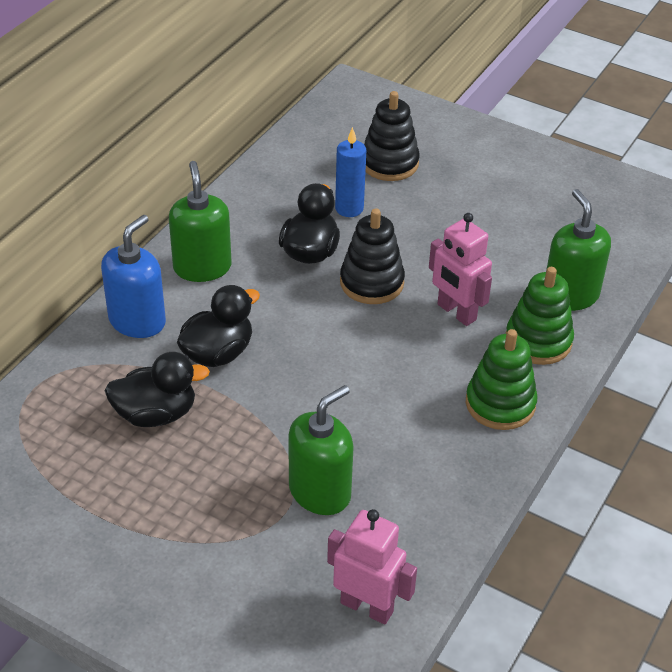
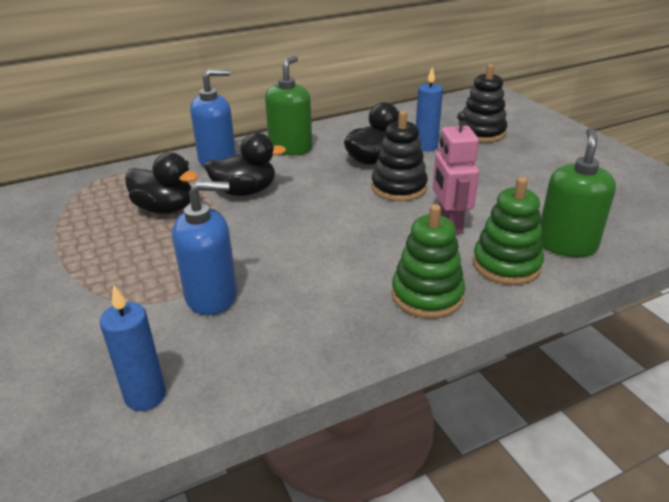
camera: 35 degrees right, 10 degrees down
green soap dispenser [288,385,354,515] -> blue soap dispenser [172,181,237,315]
pink robot [327,509,417,624] -> blue candle [100,286,166,411]

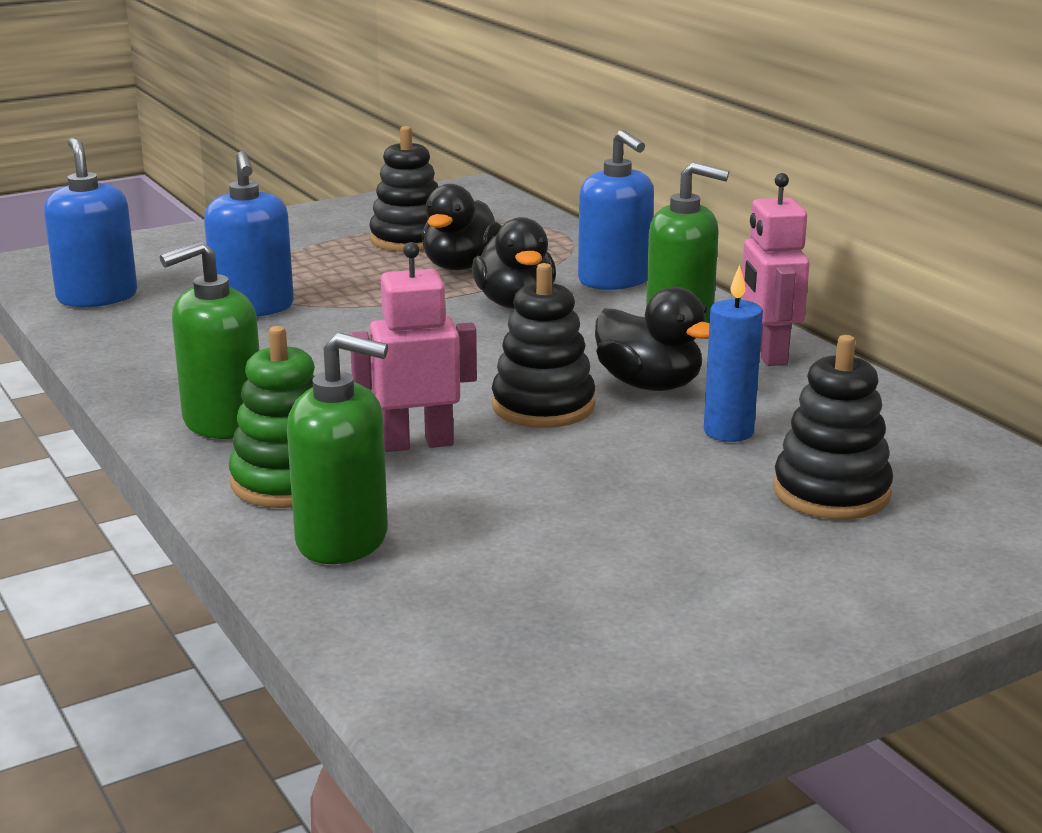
camera: 85 degrees right, 10 degrees down
blue candle [100,286,166,411] -> blue soap dispenser [44,138,137,307]
green stacking toy [392,204,465,318] -> green soap dispenser [160,240,259,439]
none -> black stacking toy [369,126,438,252]
none -> pink robot [741,173,810,366]

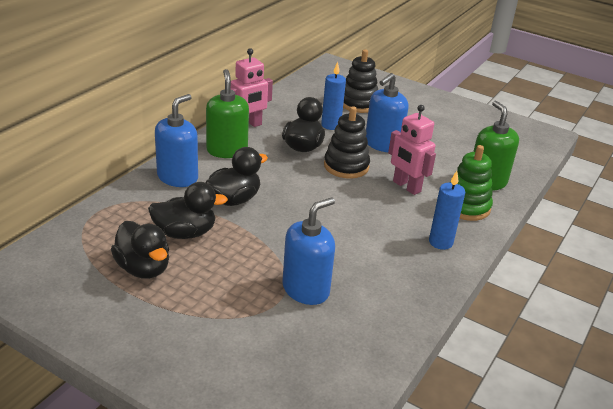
camera: 120 degrees left, 10 degrees up
blue soap dispenser [44,138,137,307] -> blue soap dispenser moved to [366,73,408,152]
green soap dispenser [160,240,259,439] -> blue candle [429,171,465,250]
black stacking toy [369,126,438,252] -> black duck [111,221,169,279]

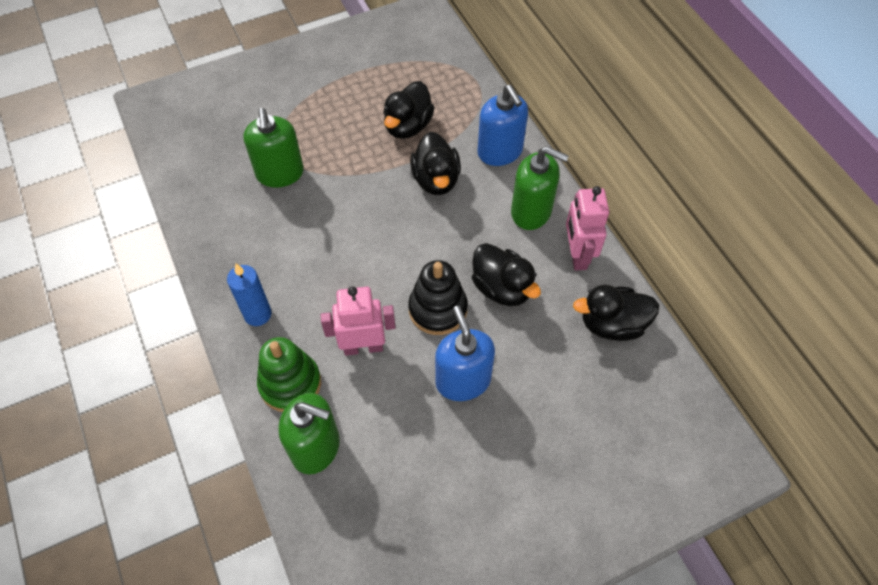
camera: 125 degrees right, 25 degrees up
black duck [111,221,169,279] -> black duck moved to [573,285,659,341]
blue soap dispenser [282,197,335,305] -> green soap dispenser [243,108,304,188]
blue candle [321,62,346,130] -> none
black stacking toy [343,49,378,113] -> none

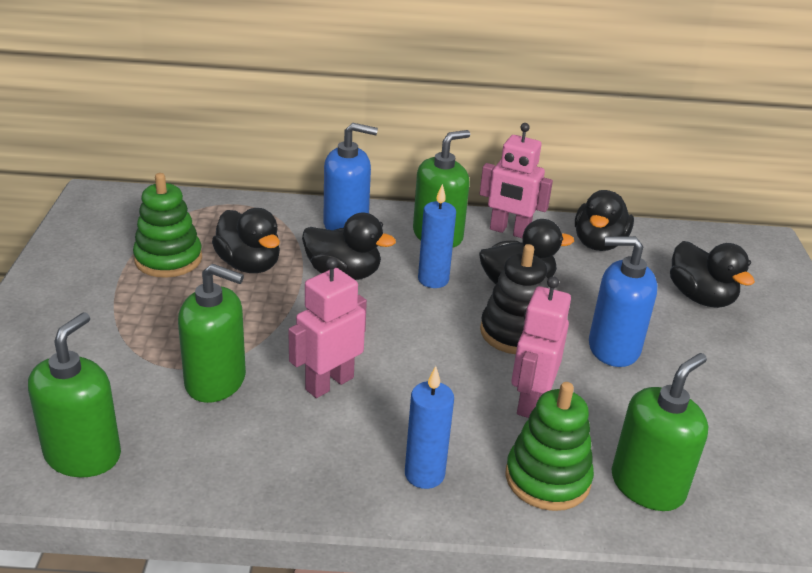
camera: 65 degrees left, 25 degrees down
none -> green soap dispenser [28,312,121,477]
none -> green stacking toy [133,173,202,278]
none -> pink robot [288,257,367,398]
none -> blue candle [418,184,456,288]
none -> black duck [670,241,755,308]

